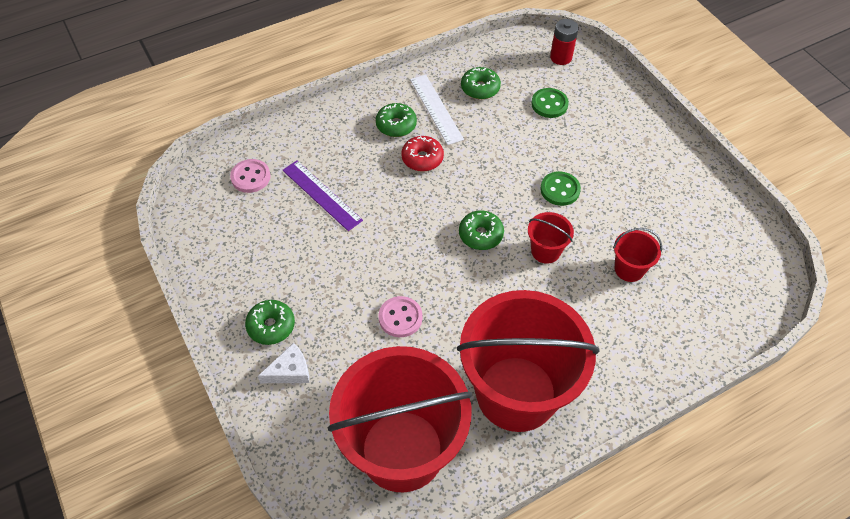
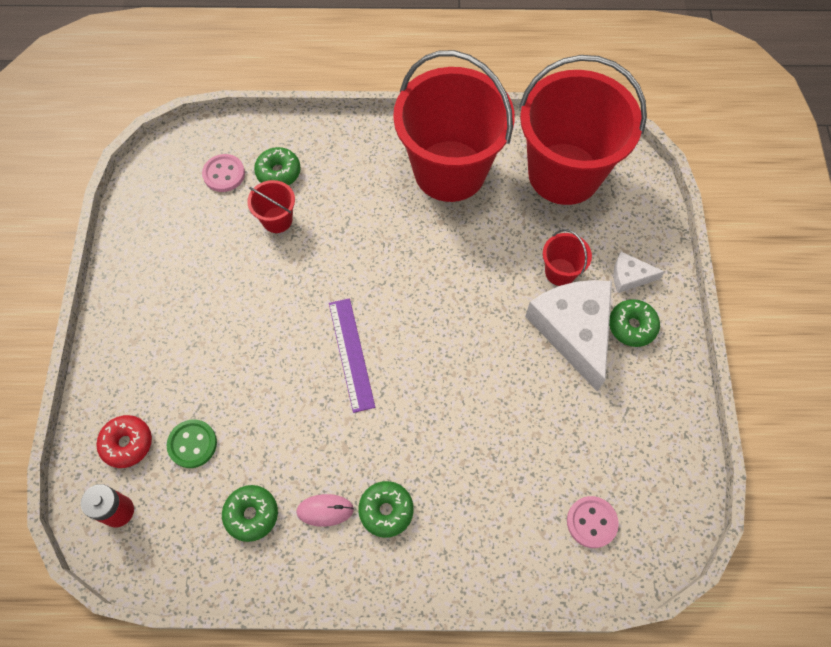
camera: 150 degrees left, 10 degrees up
purple ruler [282,161,363,231] -> purple ruler moved to [329,298,375,413]
pink button [379,296,422,337] -> pink button moved to [202,154,245,192]
red donut [401,136,444,172] -> red donut moved to [97,415,152,468]
white ruler [410,75,464,145] -> pink mouse [296,494,354,527]
green donut [459,210,504,250] -> green donut moved to [254,147,301,185]
red bucket [528,212,574,264] -> red bucket moved to [543,229,592,286]
green button [540,171,581,206] -> none
none -> white cheese [525,280,612,392]

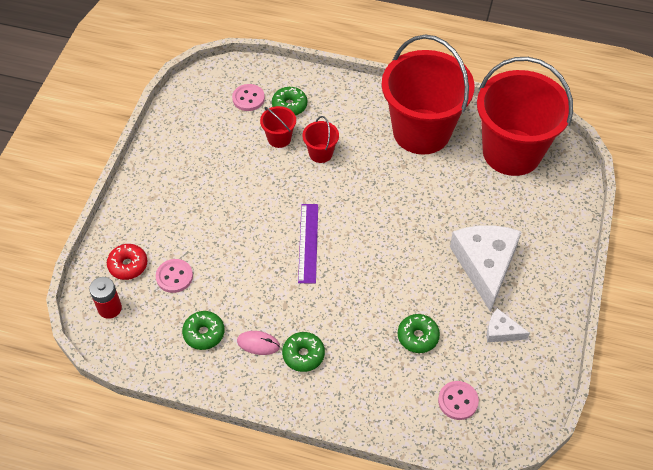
camera: 15 degrees right, 10 degrees down
green button [167,419,217,468] -> pink button [156,259,193,293]
red bucket [543,229,592,286] -> red bucket moved to [302,116,339,163]
green donut [609,299,660,347] -> green donut moved to [398,314,440,353]
white cheese [613,252,665,293] -> white cheese moved to [487,308,530,342]

